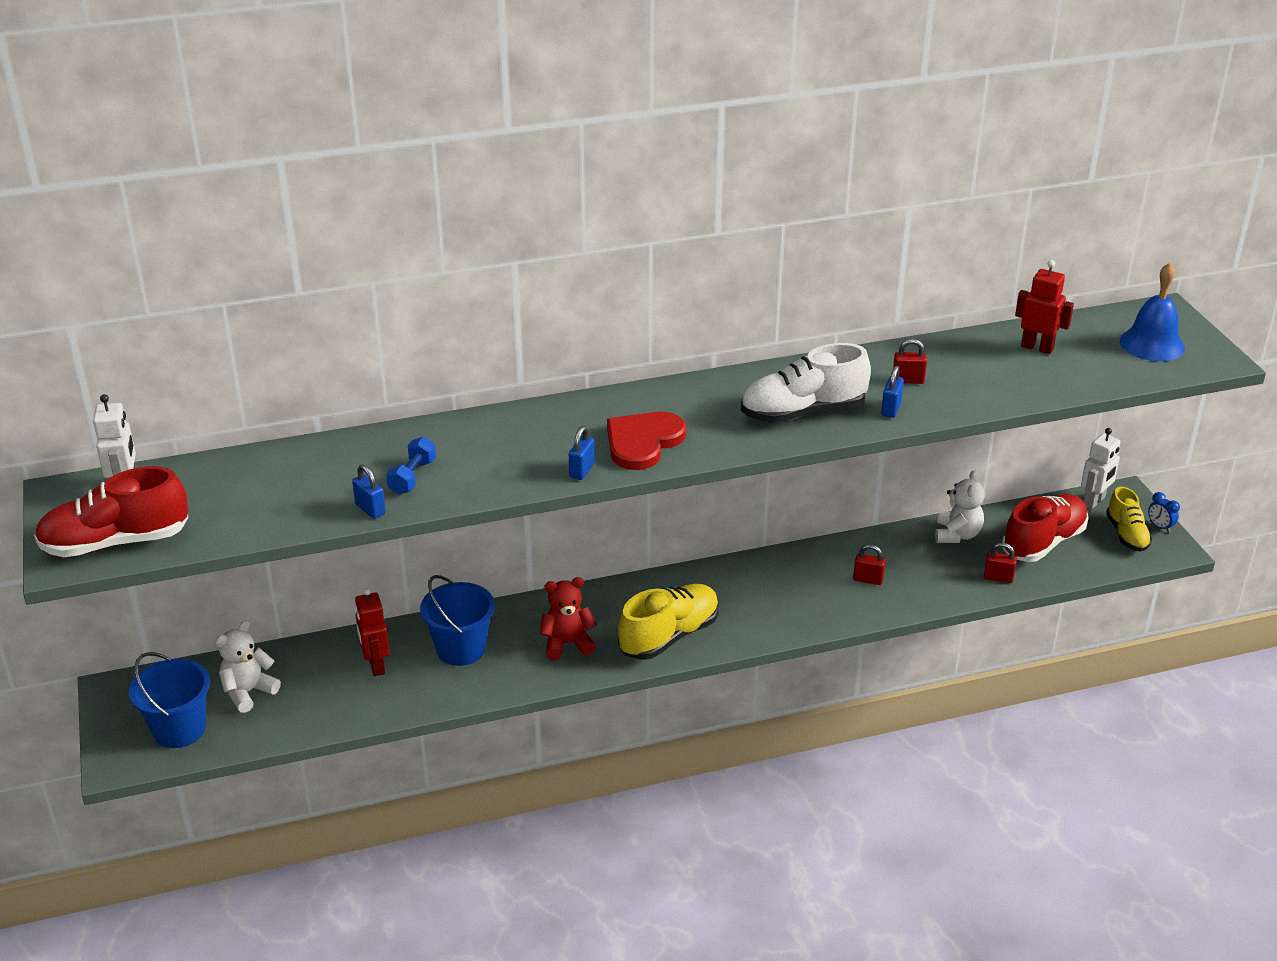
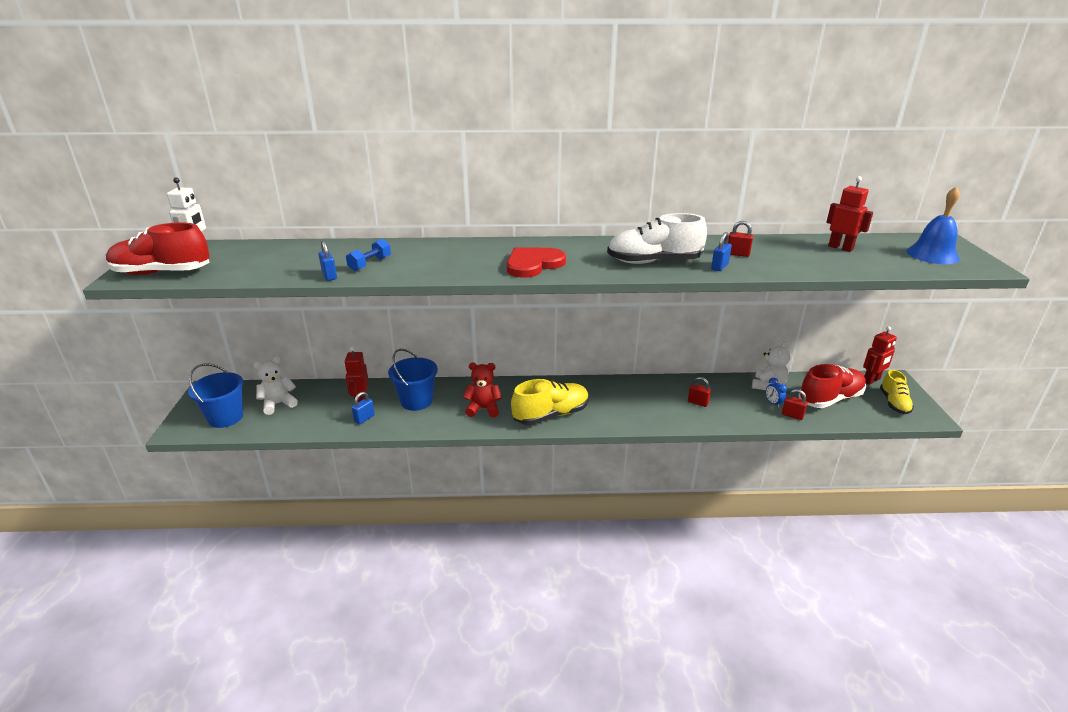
camera: 15 degrees right, 5 degrees down
blue padlock [569,426,595,480] -> blue padlock moved to [352,392,375,424]
white robot [1081,428,1120,509] -> red robot [863,326,897,385]
blue clock [1148,492,1180,533] -> blue clock moved to [766,378,787,408]

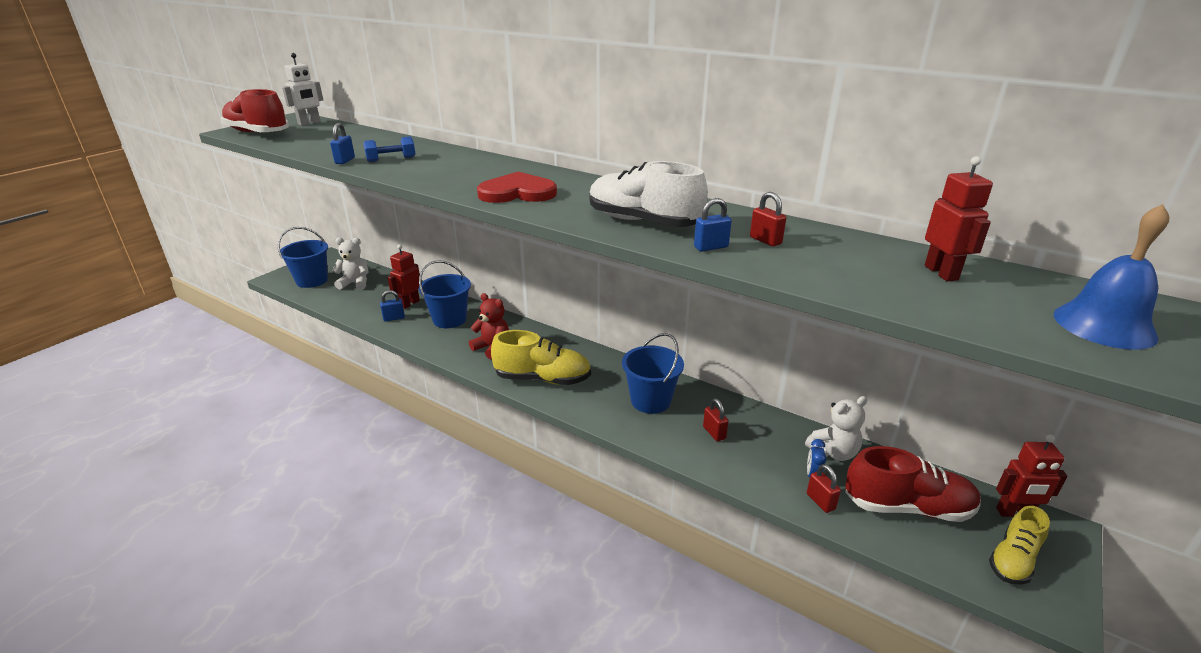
camera: 35 degrees right, 0 degrees up
none -> blue bucket [622,333,684,414]

